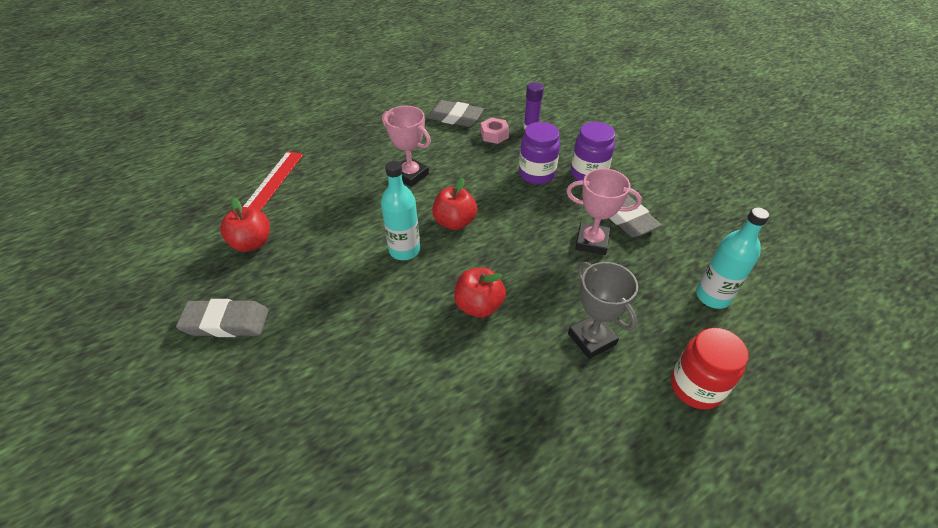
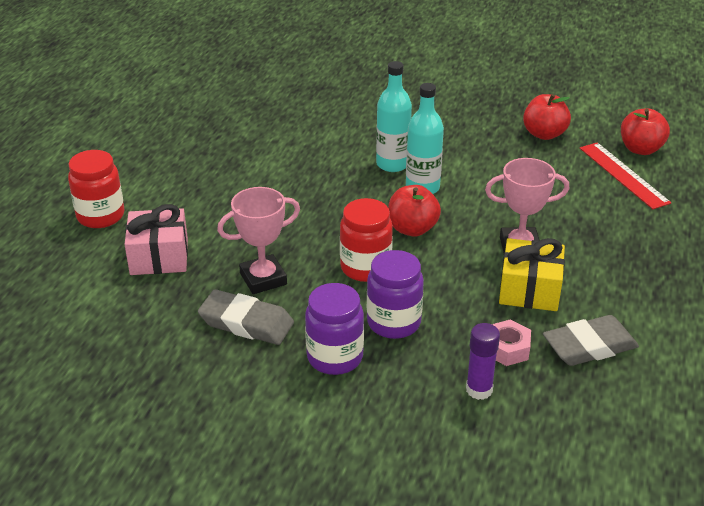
camera: 140 degrees right, 10 degrees down
grey eraser [176,299,269,337] -> none
red apple [454,268,506,318] -> red apple moved to [621,108,670,155]
grey trophy [568,262,638,359] -> none
turquoise bottle [696,207,770,309] -> turquoise bottle moved to [376,61,412,172]
none -> pink gift [124,204,188,275]
none -> red jar [340,198,393,282]
none -> yellow gift [499,238,565,311]

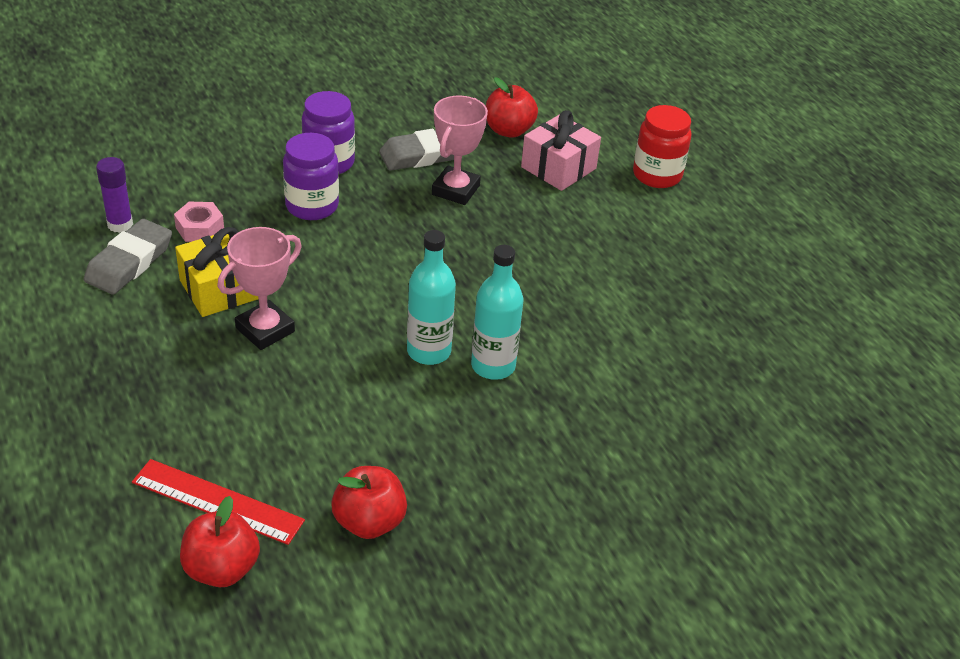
camera: 135 degrees right, 5 degrees up
red jar [340,198,393,282] -> none
red apple [388,185,441,237] -> red apple moved to [486,77,538,138]
purple glue stick [466,323,500,400] -> purple glue stick moved to [96,157,133,233]

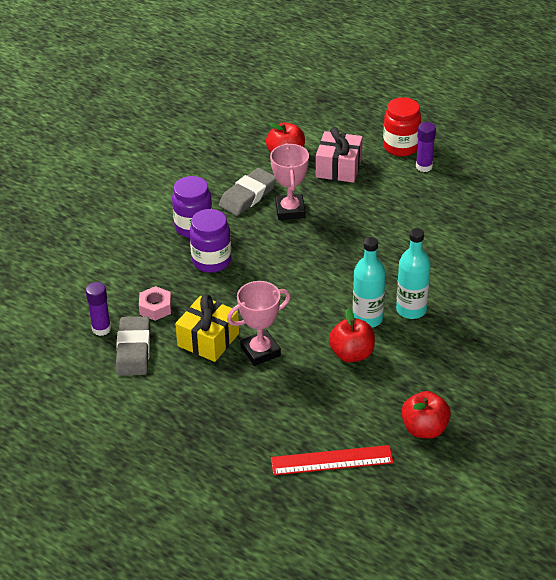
camera: 25 degrees left, 0 degrees up
red apple [180,496,260,587] -> red apple moved to [329,308,375,363]
pink trophy [217,227,302,350] -> pink trophy turned 45 degrees clockwise [227,281,291,366]
none -> purple glue stick [416,122,436,172]

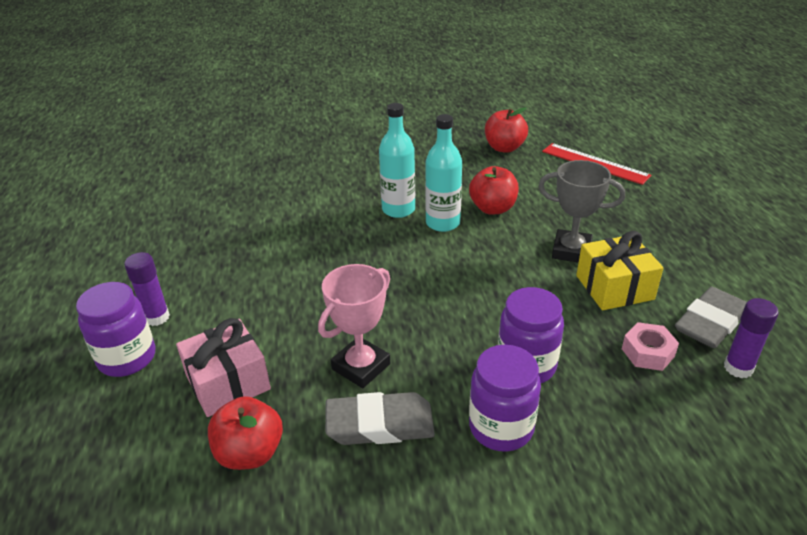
camera: 135 degrees left, 5 degrees down
pink trophy [227,281,291,366] -> grey trophy [538,160,625,263]
red jar [383,97,421,156] -> purple jar [76,282,155,377]

